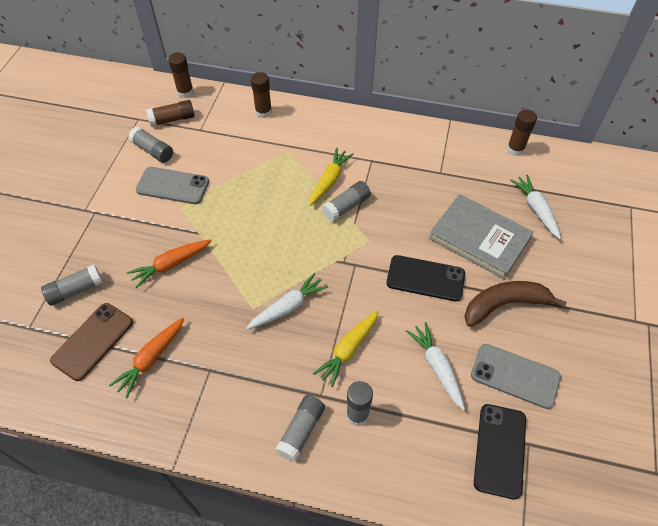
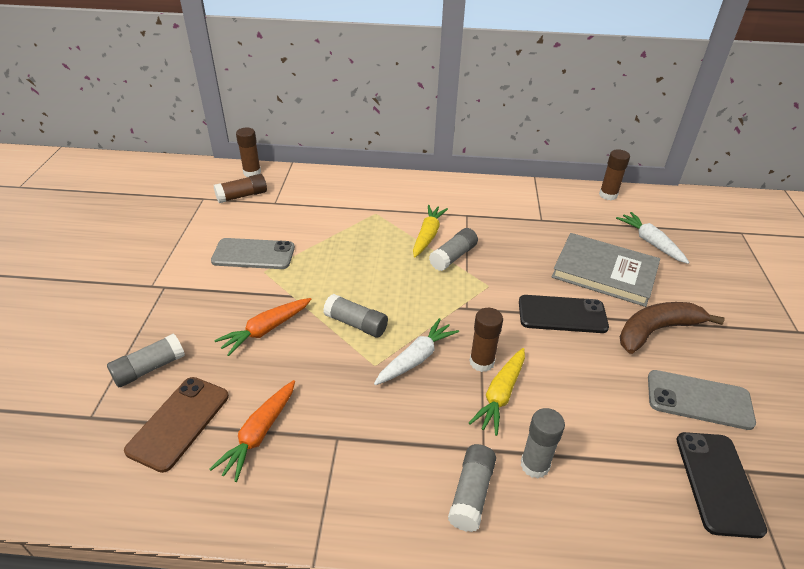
camera: 10 degrees left, 15 degrees down
grey glue stick [128,126,173,163] -> grey glue stick moved to [323,294,388,337]
brown glue stick [251,72,272,118] -> brown glue stick moved to [470,308,503,372]
white carrot [406,322,465,410] -> none

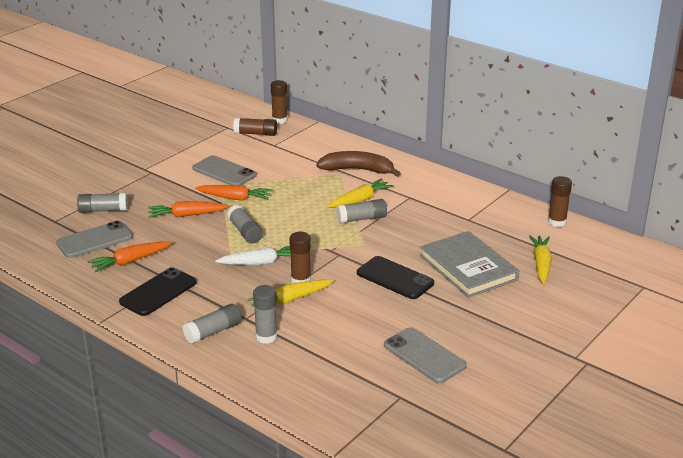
camera: 35 degrees right, 10 degrees down
brown phone [124,377,229,473] -> grey phone [56,221,133,258]
white carrot [616,212,689,264] -> yellow carrot [529,235,552,284]
brown banana [620,302,724,354] -> brown banana moved to [316,151,401,177]
black phone [677,432,767,538] -> black phone moved to [119,267,197,316]
none -> orange carrot [195,185,272,201]

